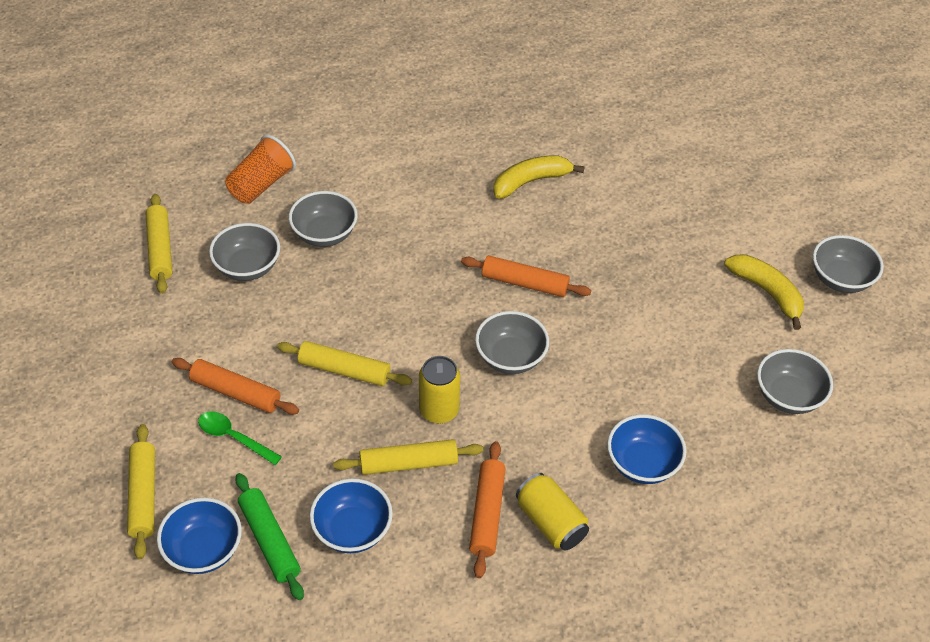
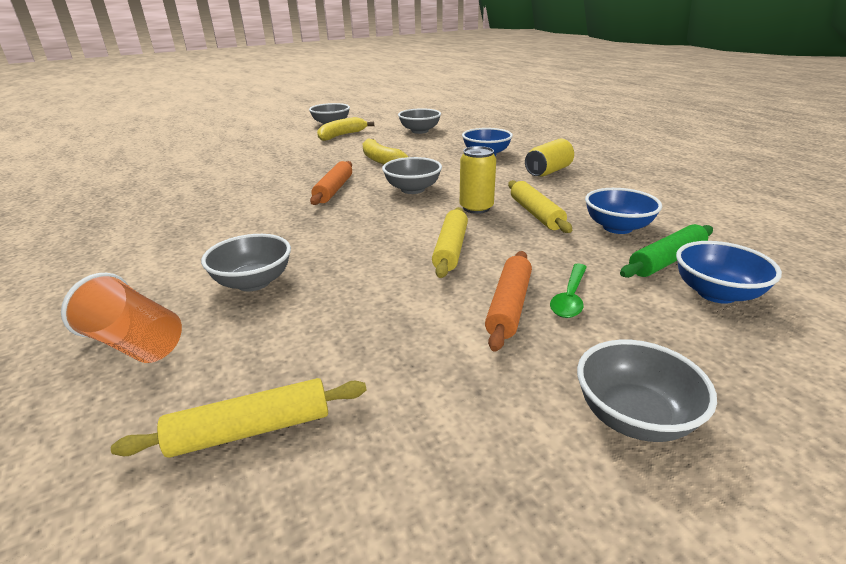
camera: 95 degrees left, 20 degrees down
yellow rolling pin [127,424,155,559] -> none
grey bowl [209,223,280,281] -> grey bowl moved to [577,340,717,442]
orange rolling pin [469,441,506,578] -> none
yellow banana [493,155,585,199] -> yellow banana moved to [362,139,409,165]

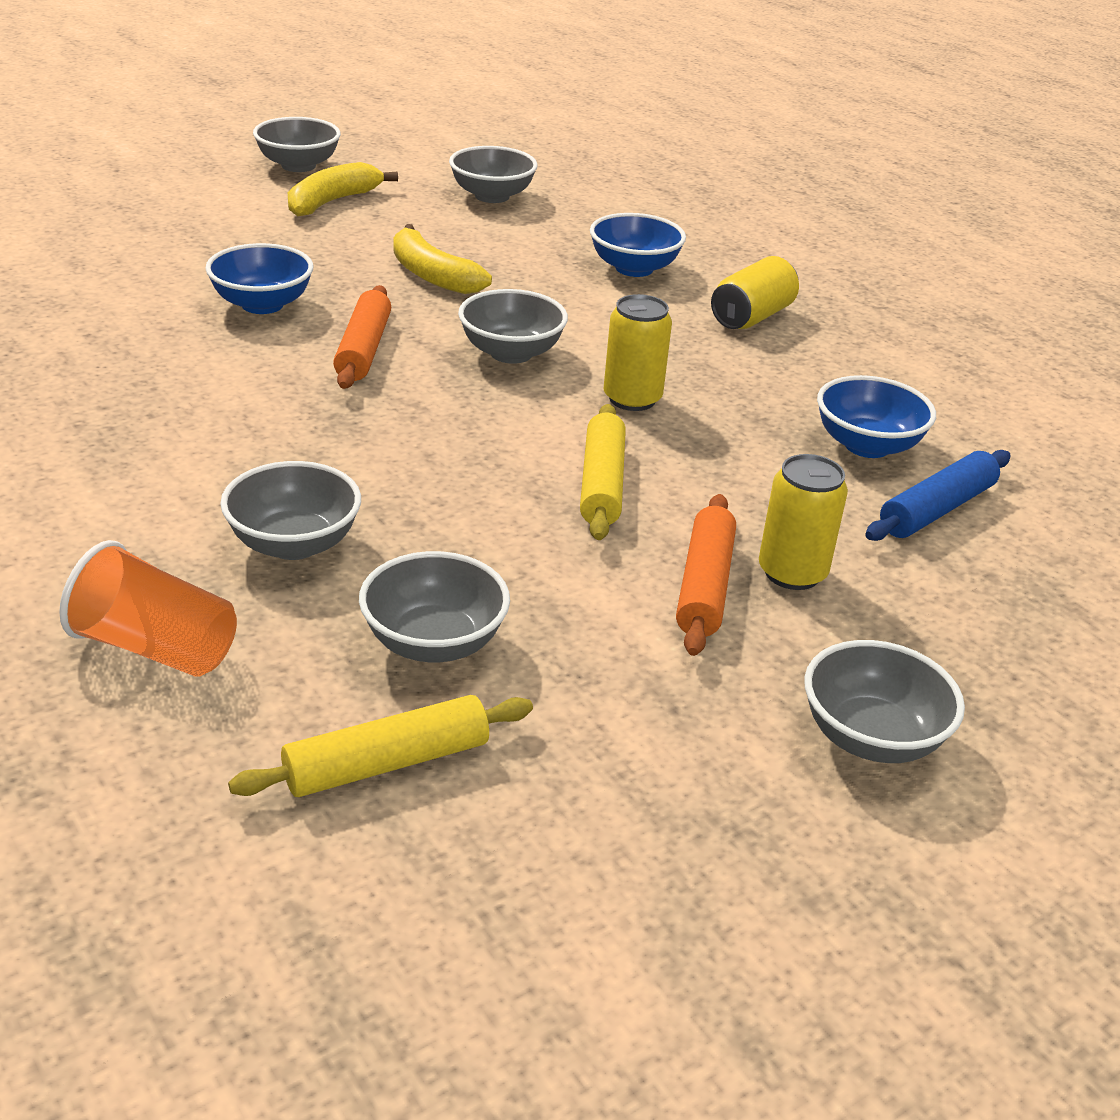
camera: 10 degrees left, 5 degrees up
yellow rolling pin [508,180,572,233] -> none
green spoon [550,264,587,318] -> yellow can [759,454,848,590]
green rolling pin [620,224,713,278] -> blue rolling pin [865,450,1011,541]
blue bowl [676,241,782,304] -> blue bowl moved to [205,243,313,314]
none -> grey bowl [359,551,510,662]

